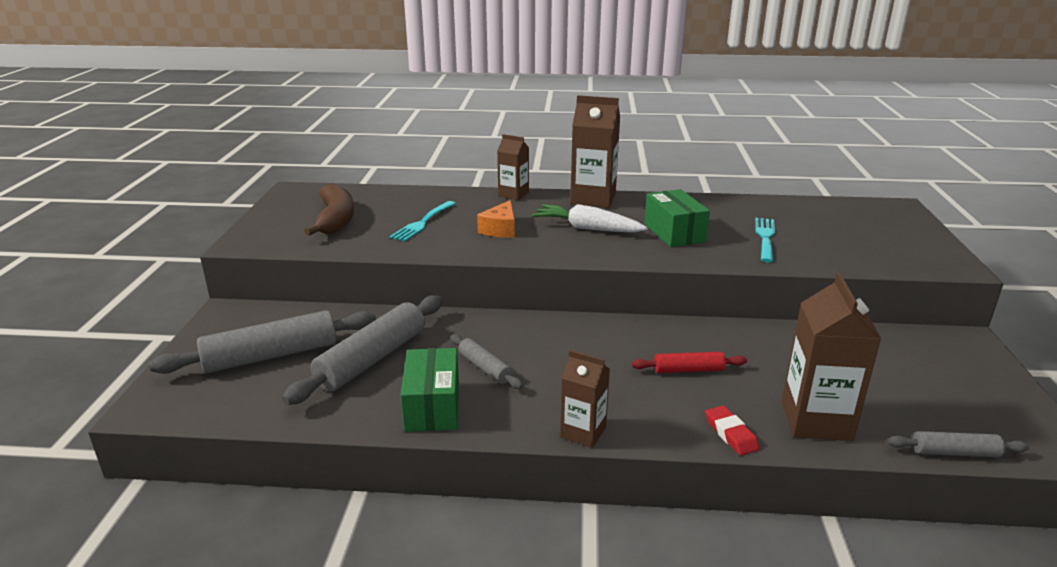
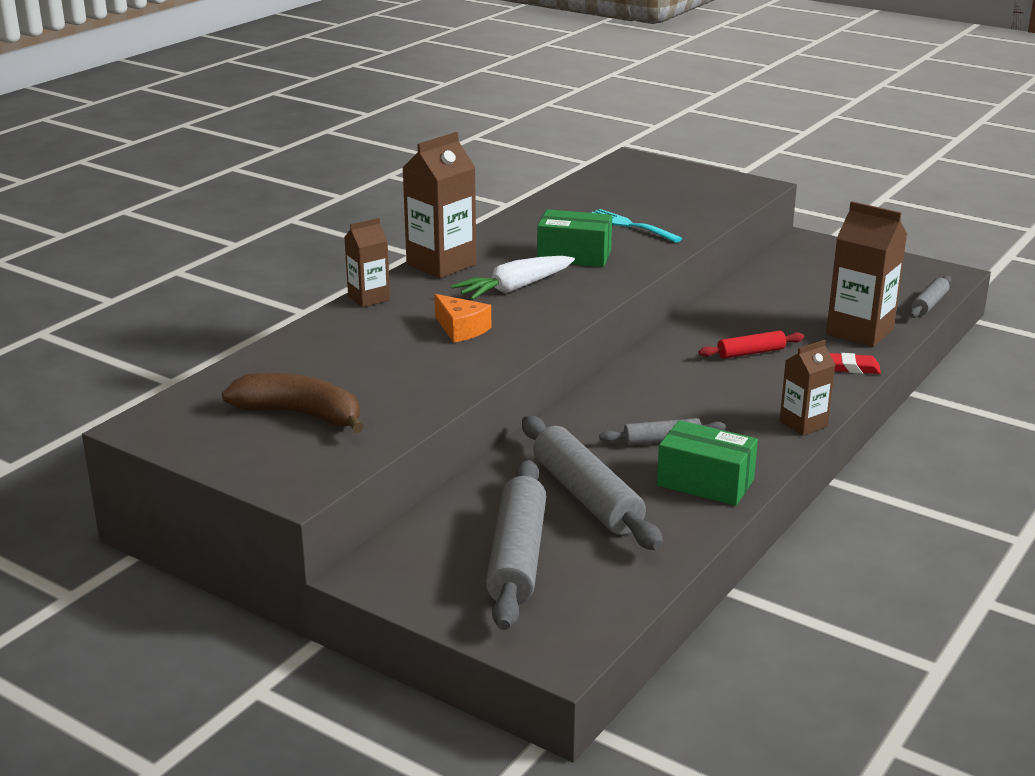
camera: 60 degrees left, 0 degrees up
turquoise fork [389,201,456,241] -> none
red rolling pin [632,352,747,373] -> red rolling pin turned 45 degrees clockwise [698,331,804,359]

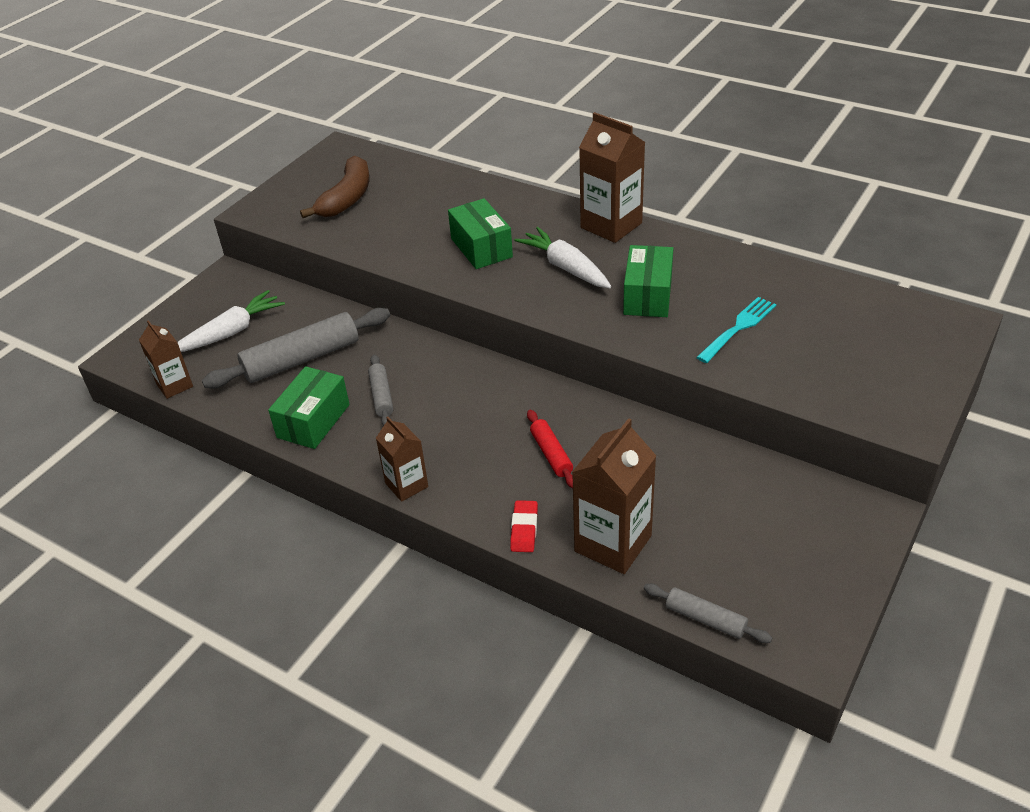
camera: 90 degrees right, 15 degrees up
brown carton [344,218,390,307] -> brown carton moved to [139,320,193,399]
orange cheese [434,294,491,343] -> green box [448,198,513,269]
grey rolling pin [486,460,546,630] -> white carrot [178,290,285,352]

